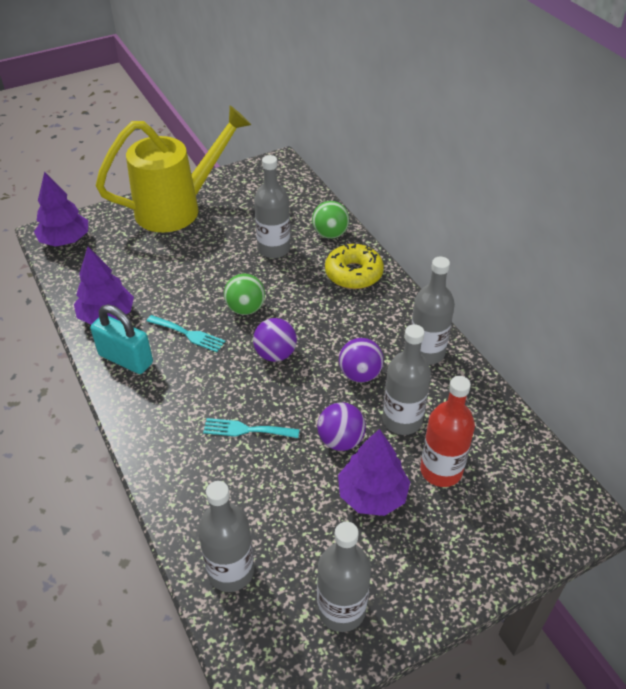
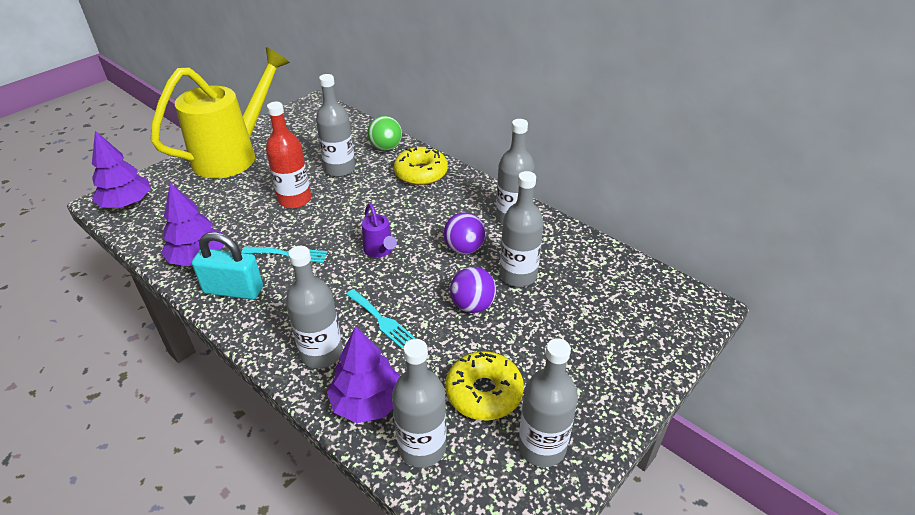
camera: 20 degrees left, 5 degrees down
turquoise fork [203,418,300,438] -> turquoise fork turned 120 degrees counterclockwise [346,289,415,349]
green ball [224,274,265,315] -> none
purple ball [253,318,297,362] -> purple watering can [362,204,397,258]
purple tree [338,429,410,516] -> purple tree moved to [327,326,400,423]
red bottle [420,376,475,487] -> red bottle moved to [266,102,311,209]
none -> grey bottle [286,246,343,368]
none -> yellow donut [445,351,524,420]

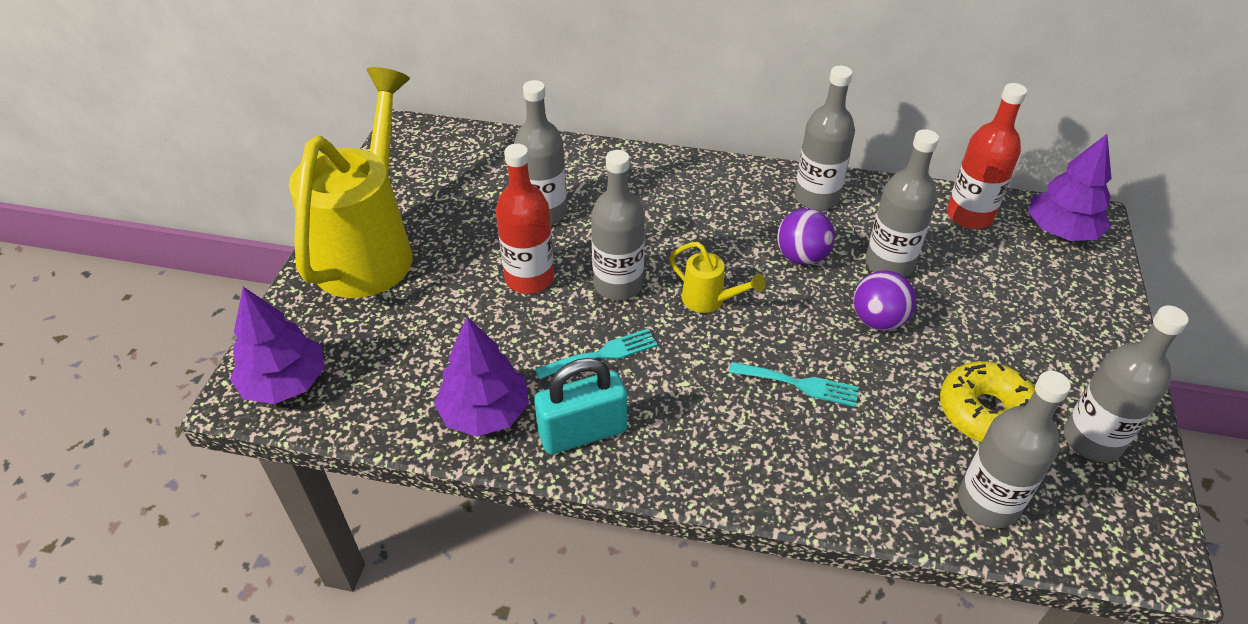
camera: 30 degrees left, 5 degrees up
grey bottle [286,246,343,368] -> grey bottle moved to [591,150,645,300]
purple tree [327,326,400,423] -> purple tree moved to [1028,134,1112,241]
purple watering can [362,204,397,258] -> yellow watering can [669,242,766,313]
green ball [367,116,402,151] -> none
yellow donut [394,146,448,185] -> none
none -> red bottle [947,83,1027,229]

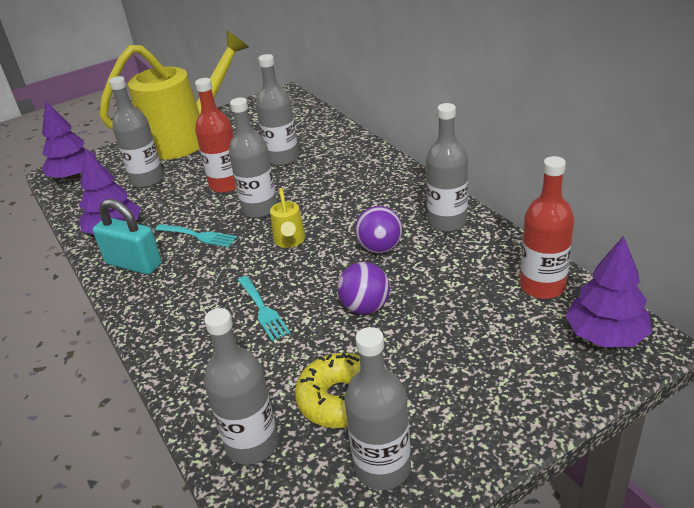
camera: 50 degrees right, 10 degrees down
grey bottle [866,129,939,277] -> grey bottle moved to [109,76,164,188]

